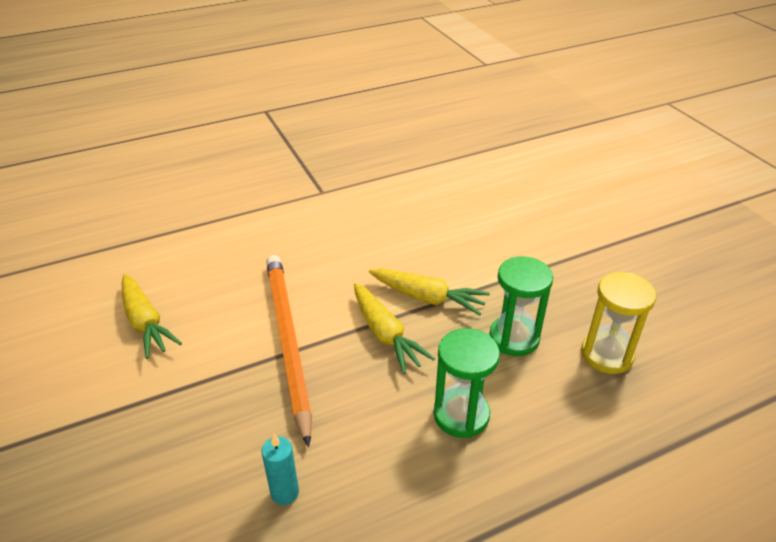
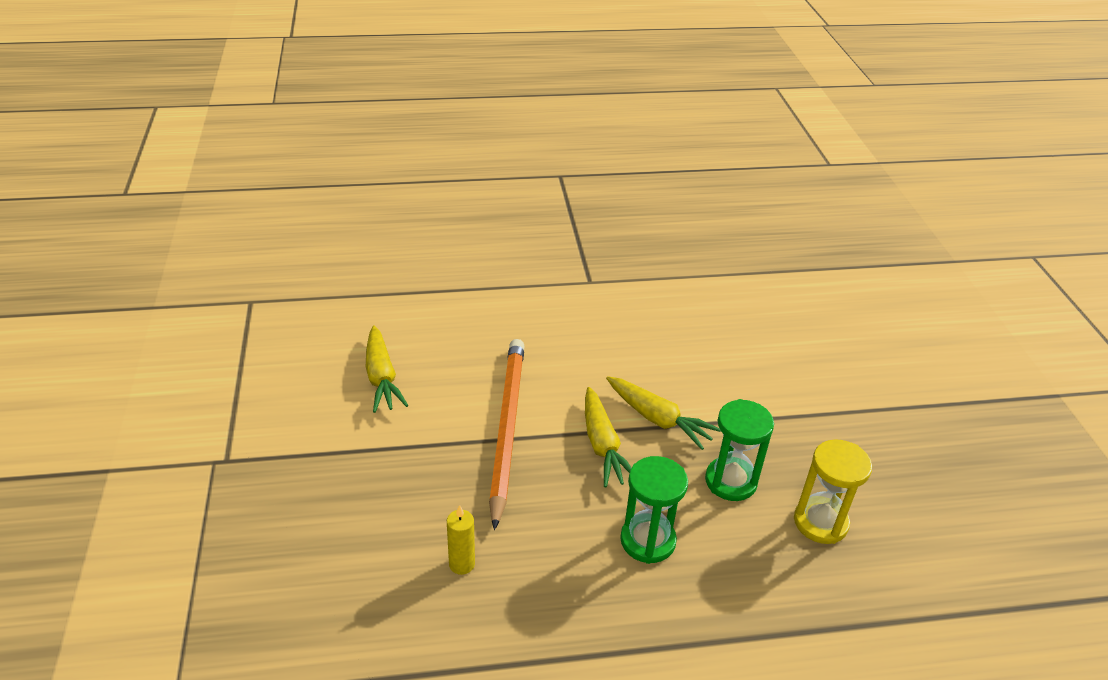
camera: 15 degrees right, 0 degrees up
turquoise candle [262,434,299,505] -> yellow candle [447,505,475,575]

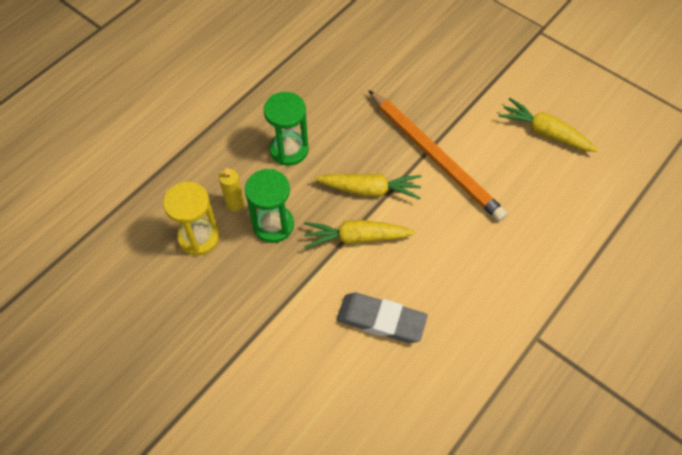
camera: 140 degrees right, 20 degrees up
yellow candle [447,505,475,575] -> yellow candle moved to [219,167,244,211]
yellow carrot [585,387,632,487] -> yellow carrot turned 150 degrees clockwise [315,174,422,200]
none -> grey eraser [337,293,428,343]

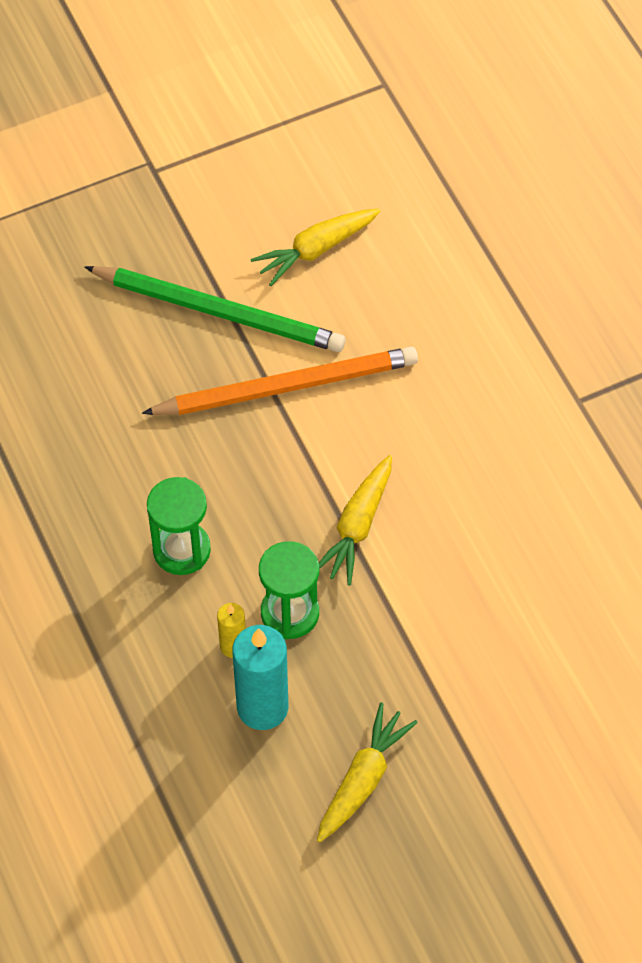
camera: 65 degrees left, 0 degrees up
yellow hourglass [163,182,220,256] -> turquoise candle [232,625,288,730]
yellow carrot [315,174,422,200] -> yellow carrot moved to [317,702,418,843]
grey eraser [337,293,428,343] -> none
none -> green pencil [84,266,345,352]

